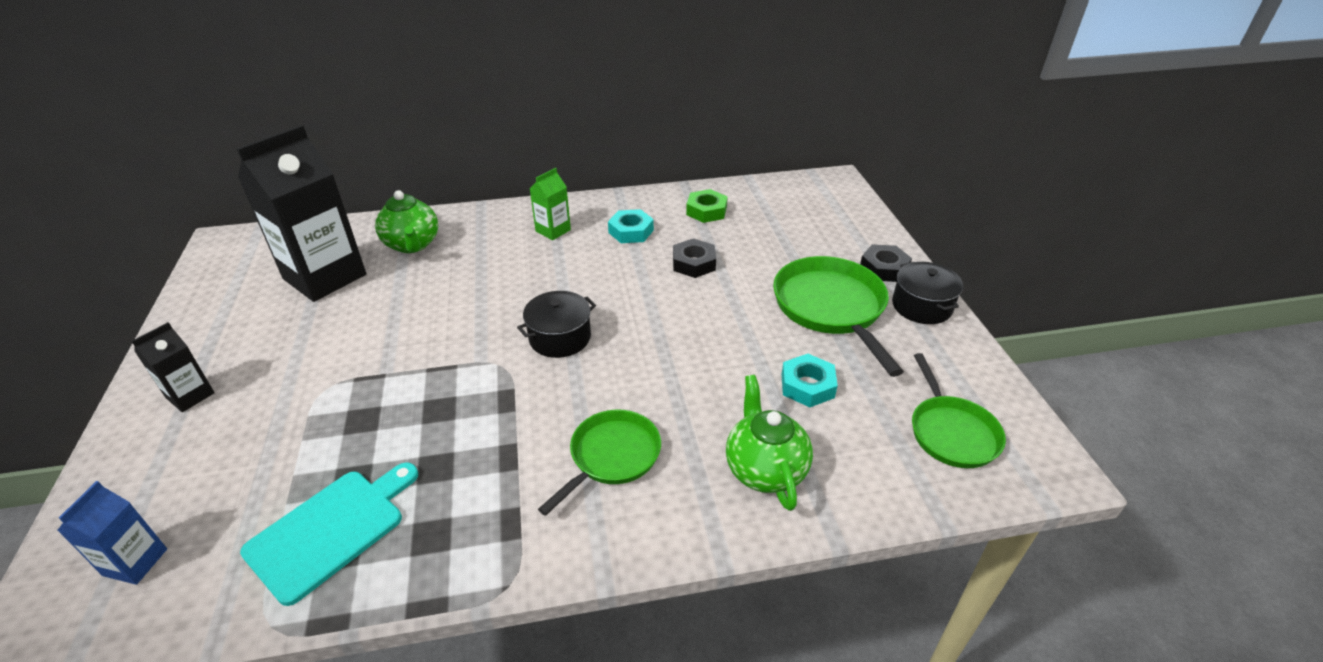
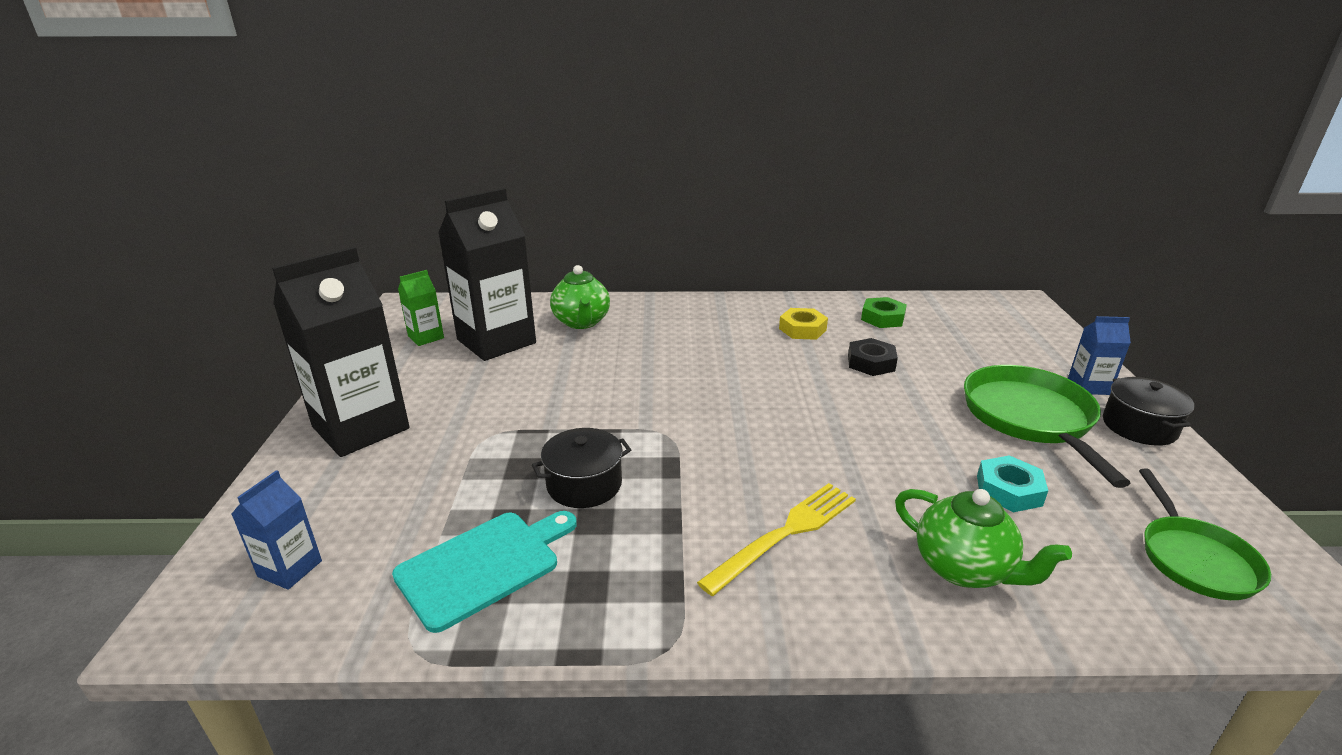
camera: 10 degrees right, 10 degrees down
black carton [132,322,215,412] -> black carton [272,247,410,457], size x2.14
black pot [517,291,596,358] -> black pot moved to [532,428,631,508]
green carton [530,168,571,240] -> green carton moved to [398,270,444,346]
green pan [538,410,661,516] -> yellow fork [697,483,856,596]
turquoise nut [608,209,654,243] -> yellow nut [779,308,828,340]
green teapot [726,375,813,511] -> green teapot turned 135 degrees clockwise [895,489,1072,588]
black nut [860,244,912,282] -> blue carton [1068,316,1131,395]

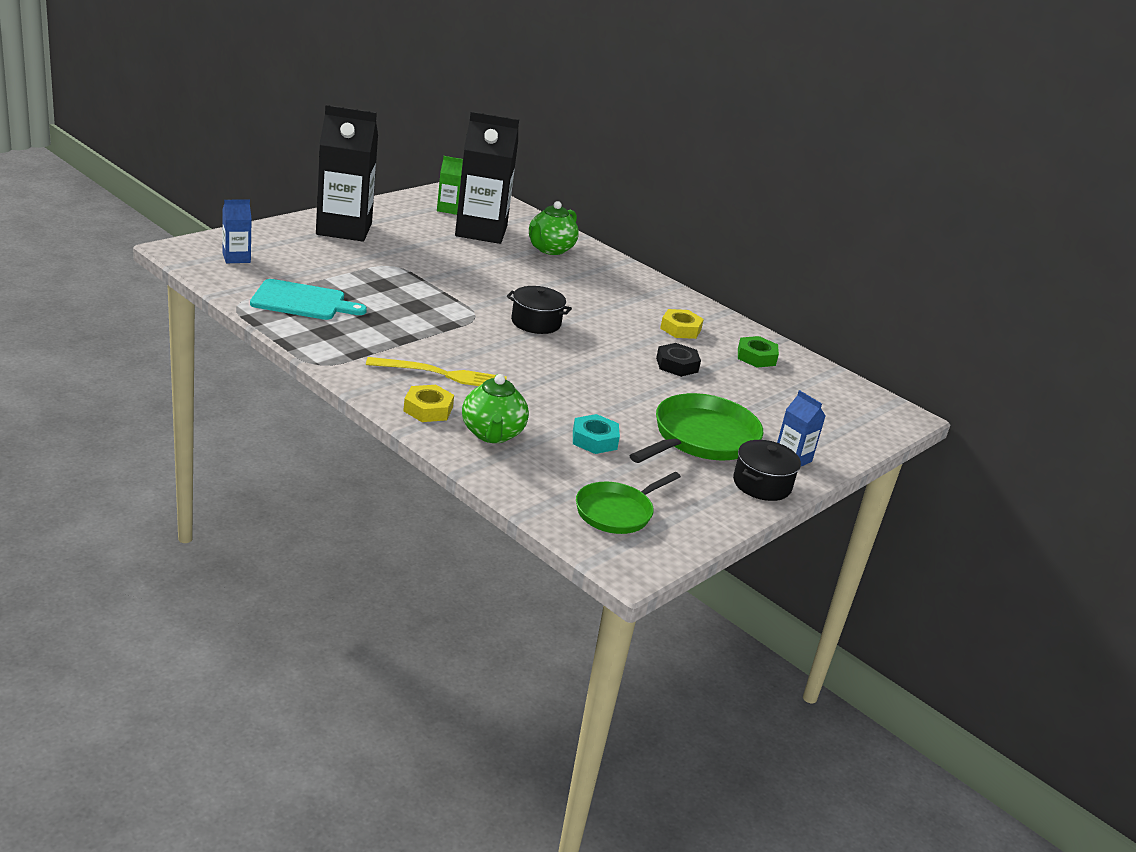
camera: 40 degrees right, 0 degrees up
black pot [532,428,631,508] -> black pot moved to [507,286,572,334]
none -> yellow nut [403,385,454,422]

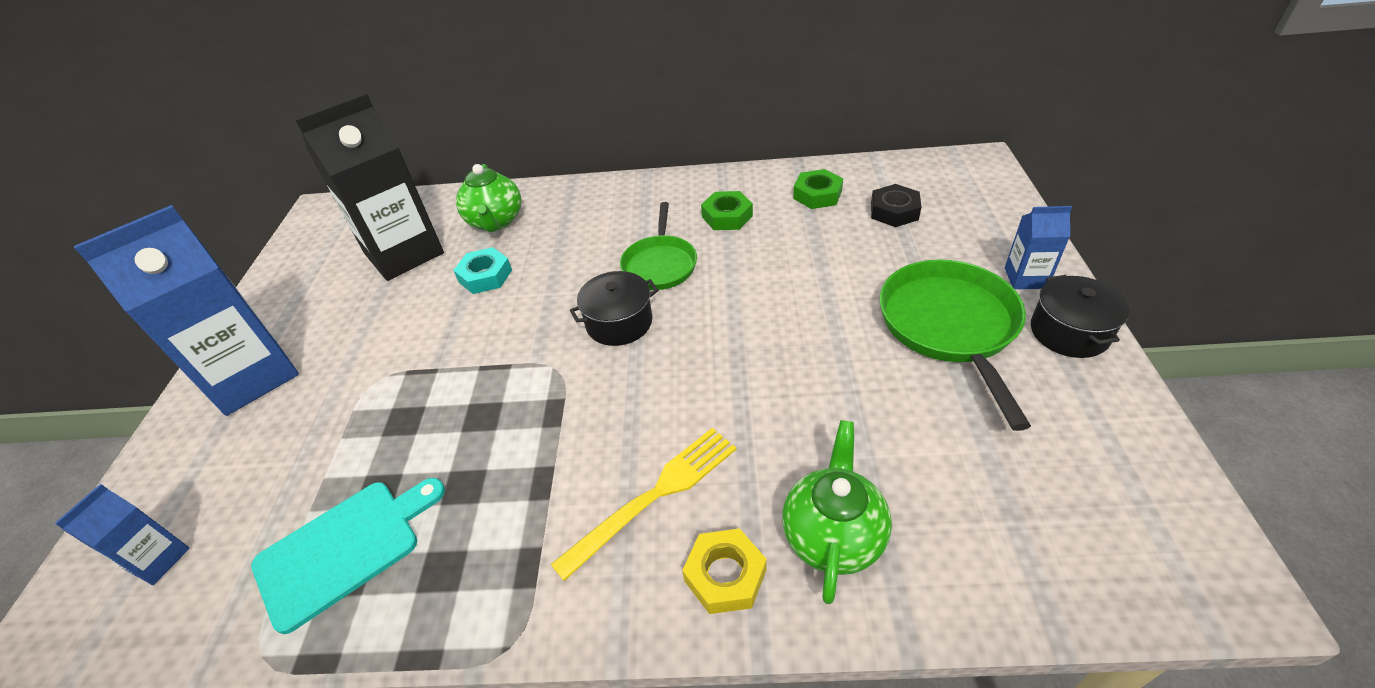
camera: 35 degrees left, 15 degrees up
black carton [316,105,378,242] -> blue carton [74,205,299,416]
green carton [437,156,463,215] -> none
green teapot [462,374,529,443] -> green teapot turned 120 degrees counterclockwise [782,420,892,604]
turquoise nut [573,414,620,454] -> turquoise nut moved to [453,247,512,294]
green pan [576,472,681,534] -> green pan moved to [620,202,697,290]
black nut [656,343,701,377] -> black nut moved to [871,184,921,227]
yellow nut [660,309,704,339] -> green nut [701,191,753,230]

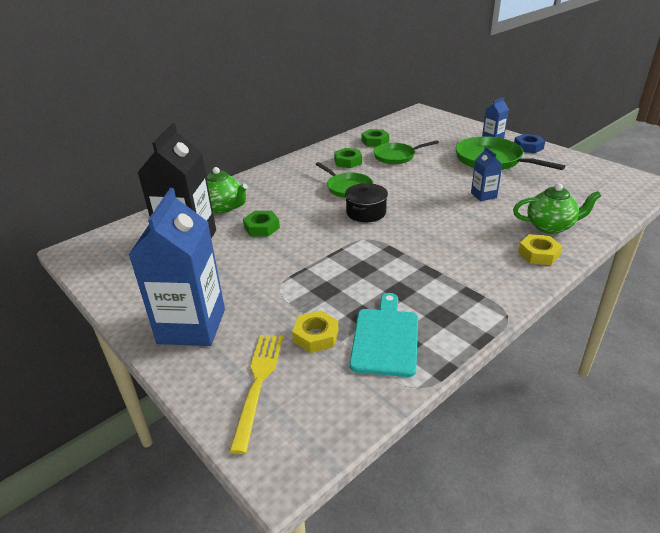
camera: 45 degrees left, 10 degrees down
blue carton [55,484,190,585] -> blue carton moved to [471,147,503,201]
turquoise nut [453,247,512,294] -> green nut [243,211,280,237]
yellow fork [550,428,737,581] -> yellow fork moved to [229,335,283,454]
green teapot [782,420,892,604] -> green teapot turned 120 degrees clockwise [513,183,601,234]
black nut [871,184,921,227] -> none
black pot [1031,275,1129,358] -> blue nut [514,134,545,153]
none -> yellow nut [292,310,339,353]
none -> green pan [373,140,439,164]

